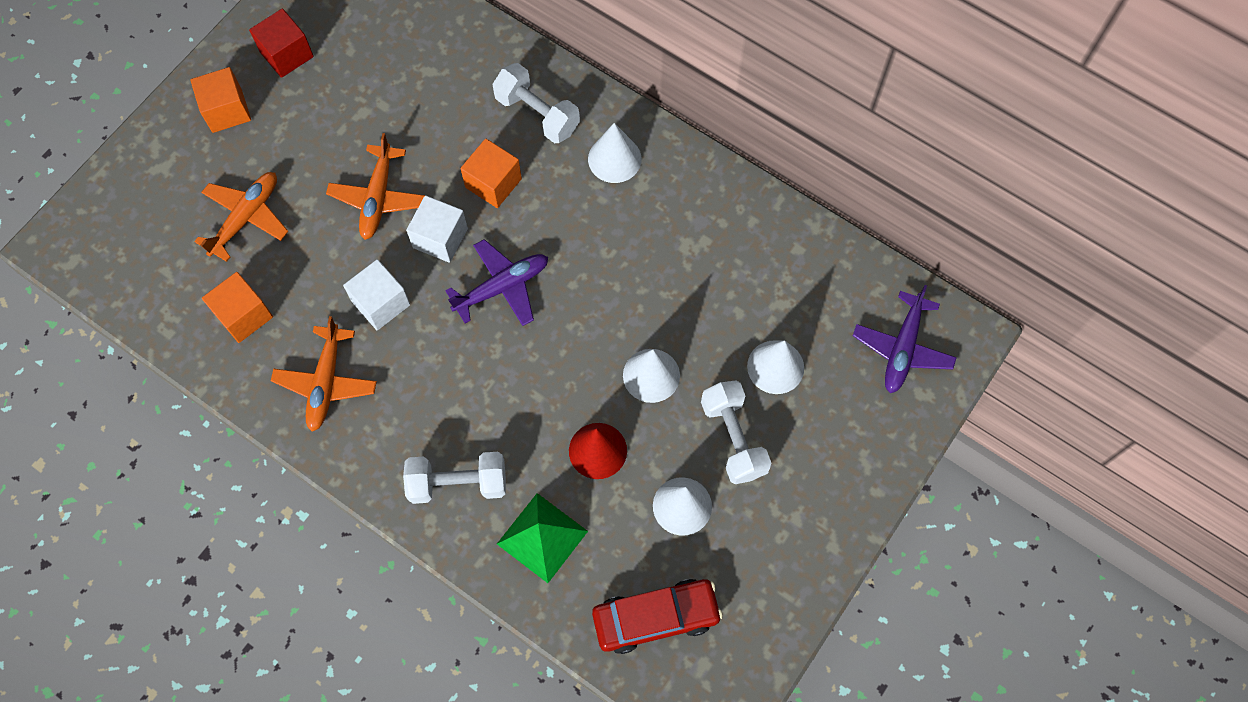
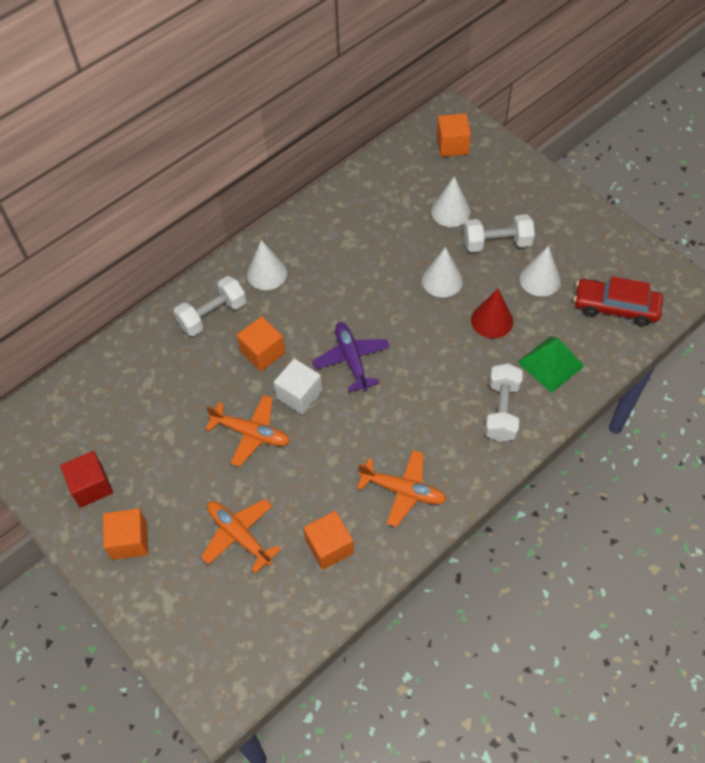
camera: 75 degrees left, 10 degrees down
white cube [343,259,410,331] -> none
red car [592,579,723,654] -> red car turned 75 degrees counterclockwise [574,276,663,326]
purple plane [853,285,957,393] -> orange cube [437,113,471,157]

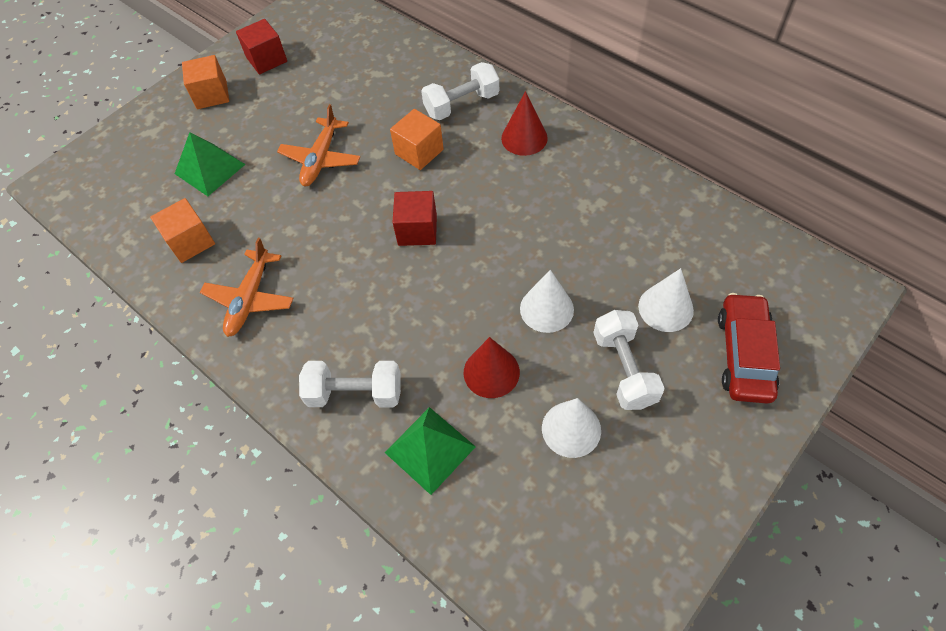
camera: 85 degrees right, 0 degrees up
white dumbbell [174,276,246,336] -> white dumbbell turned 75 degrees counterclockwise [421,62,499,120]
orange plane [201,499,281,574] -> green pyramid [175,132,246,196]
white cone [247,240,287,290] -> red cone [501,91,548,156]
white cube [274,359,322,415] -> none
purple plane [312,322,390,392] -> red cube [392,191,437,246]
orange cube [437,113,471,157] -> none
red car [574,276,663,326] -> red car moved to [718,293,780,404]

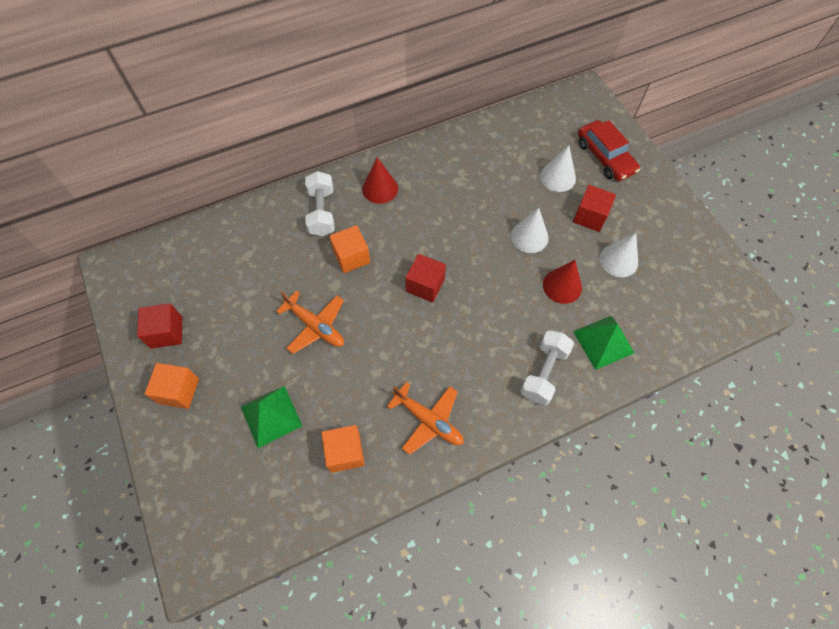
camera: 70 degrees left, 5 degrees up
white dumbbell [593,310,665,410] -> red cube [573,185,616,232]
red car [718,293,780,404] -> red car turned 150 degrees counterclockwise [578,120,640,181]

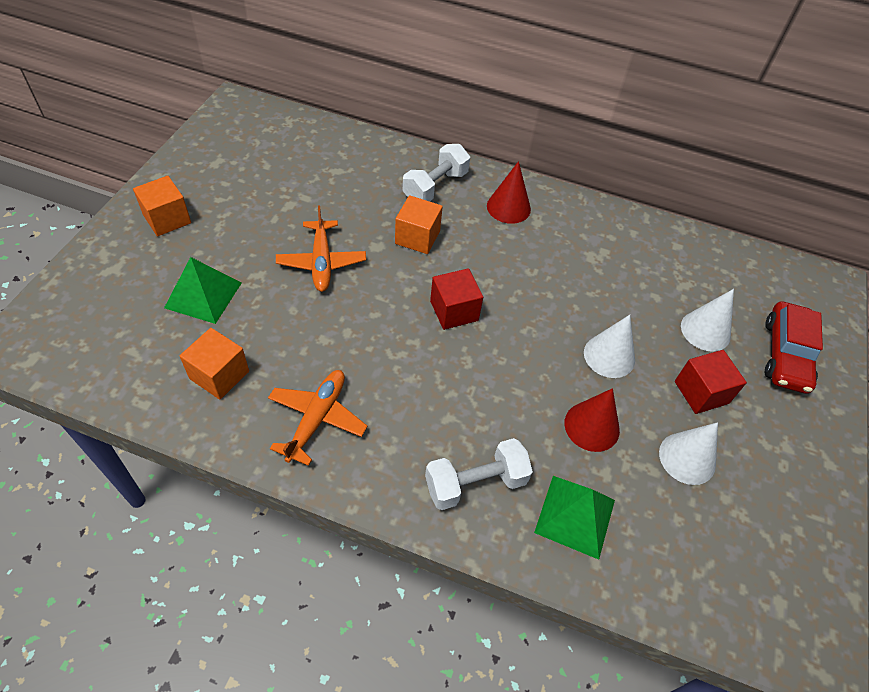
camera: 40 degrees right, 10 degrees down
red cube [137,303,182,348] -> none
orange plane [387,382,464,455] -> orange plane turned 150 degrees counterclockwise [268,370,367,466]

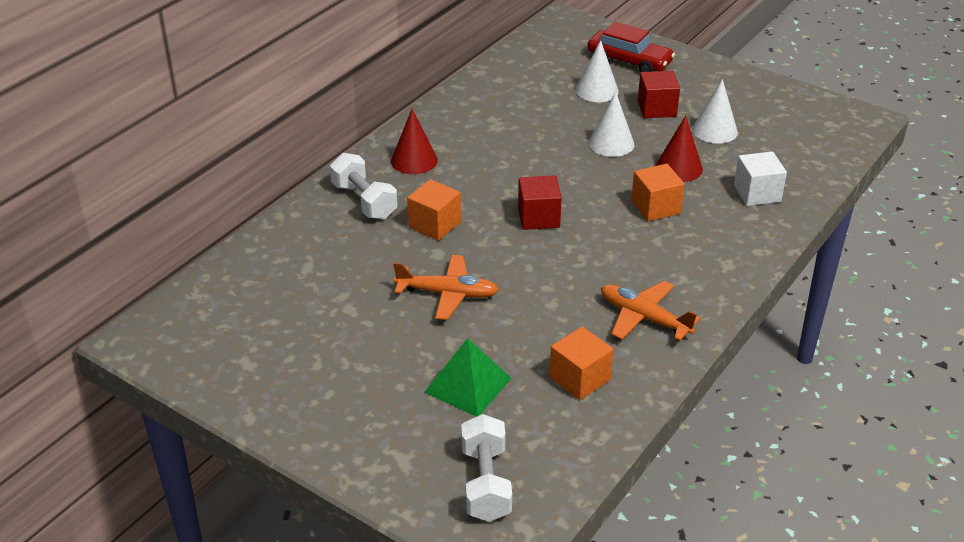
camera: 70 degrees left, 15 degrees down
orange cube [133,176,191,236] -> orange cube moved to [631,164,685,221]
white dumbbell [425,438,533,510] -> white dumbbell moved to [461,414,512,522]
green pyramid [534,476,615,560] -> white cube [734,151,787,206]

